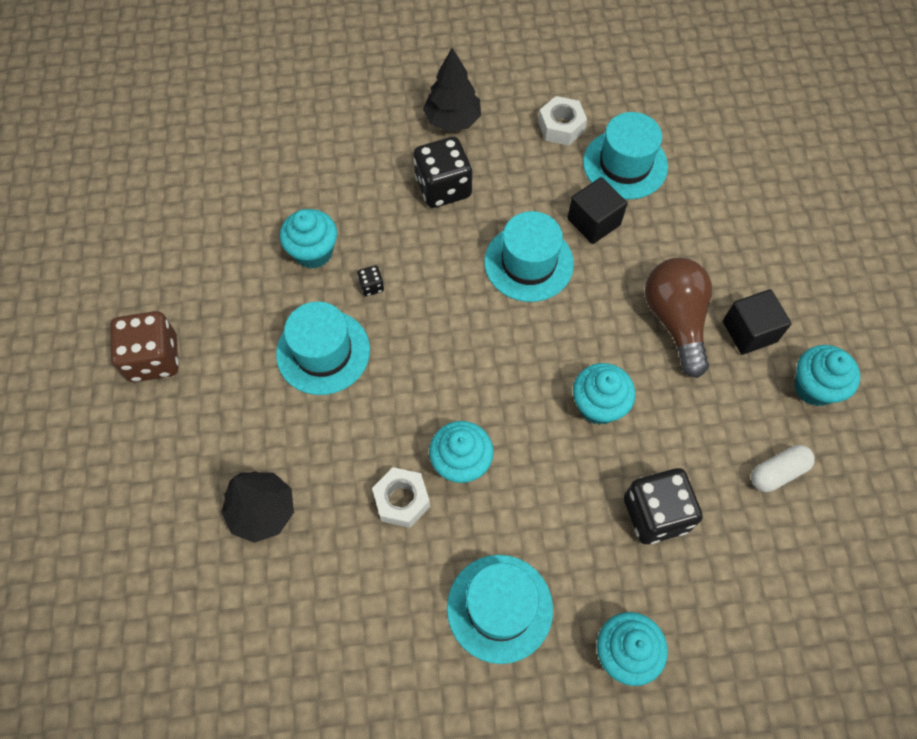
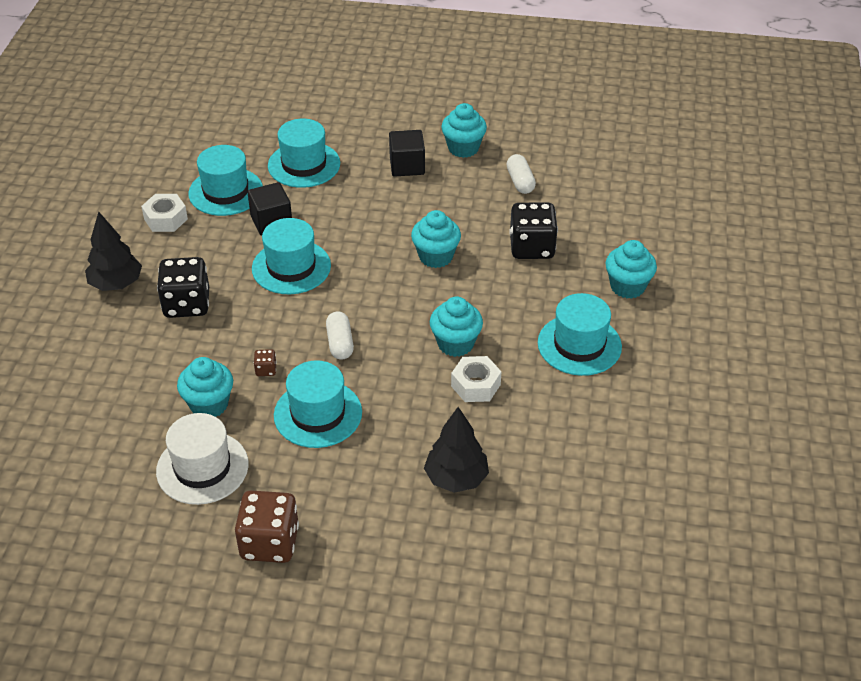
camera: 75 degrees left, 20 degrees down
black dice [357,265,384,296] -> brown dice [254,349,277,376]
brown light bulb [645,258,712,378] -> none
none -> white hat [156,413,249,505]
none -> turquoise hat [268,119,340,188]
none -> white capsule [326,311,354,360]

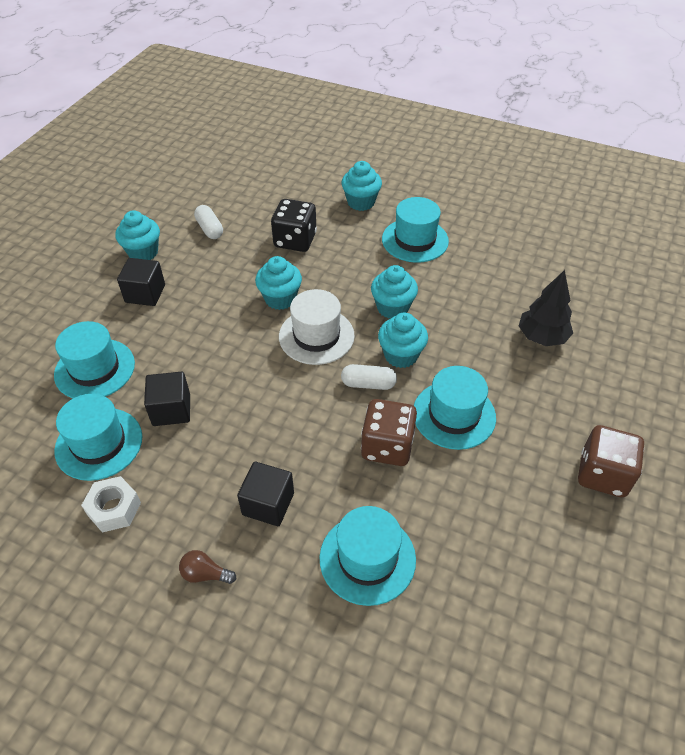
camera: 75 degrees left, 5 degrees up
black tree [85,212,142,291] -> brown light bulb [179,550,236,584]
white hat [156,413,249,505] -> white hat moved to [279,289,355,365]
black dice [157,257,209,318] -> black cube [237,462,294,526]
turquoise cupcake [177,357,233,417] -> turquoise cupcake moved to [378,313,428,368]
turquoise hat [252,218,331,294] -> turquoise hat moved to [320,506,416,606]
brown dice [254,349,277,376] -> brown dice [361,399,417,466], size x2.32
white nut [451,356,501,402] -> none
white capsule [506,154,536,194] -> white capsule turned 60 degrees clockwise [194,205,223,239]

